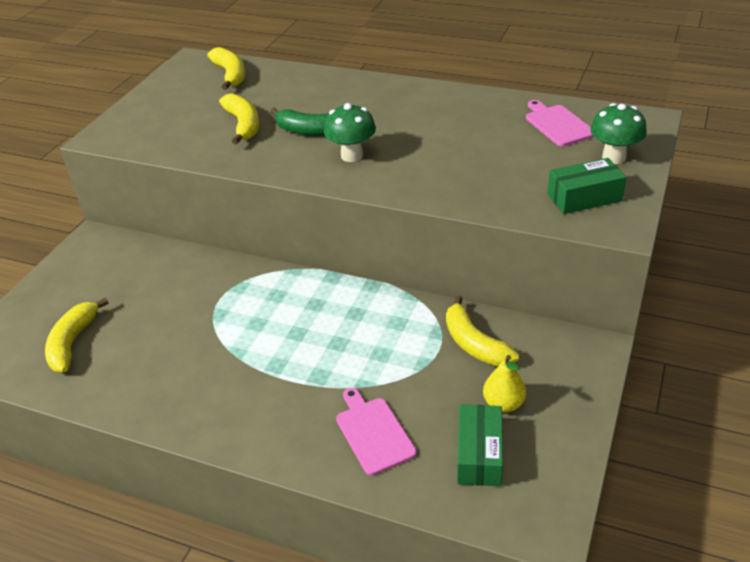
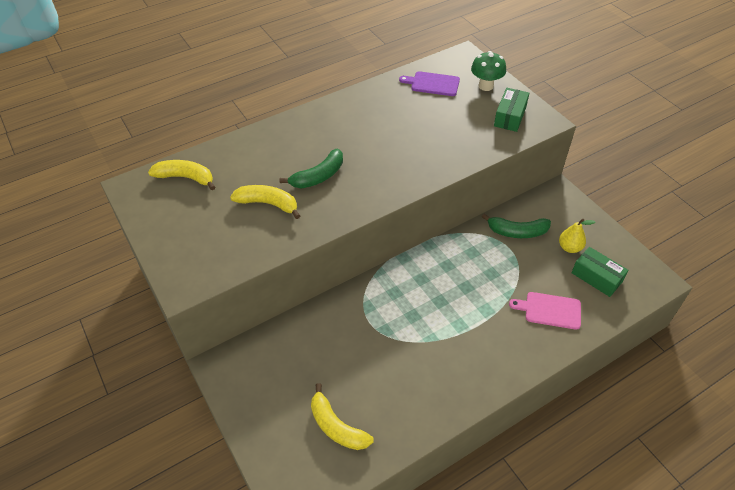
camera: 55 degrees left, 10 degrees up
green mushroom [324,103,376,162] -> none
yellow banana [446,295,519,366] -> green banana [482,213,551,238]
pink cutting board [526,100,594,146] -> purple cutting board [399,71,460,96]

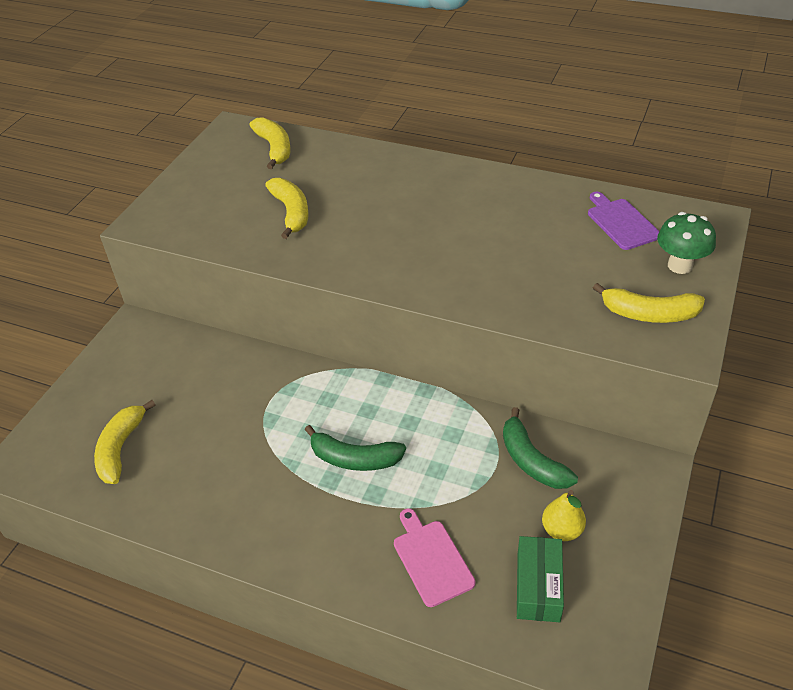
camera: 55 degrees right, 5 degrees down
green banana [279,149,343,188] -> green banana moved to [305,425,406,471]
green box [494,88,529,132] -> yellow banana [593,283,705,323]

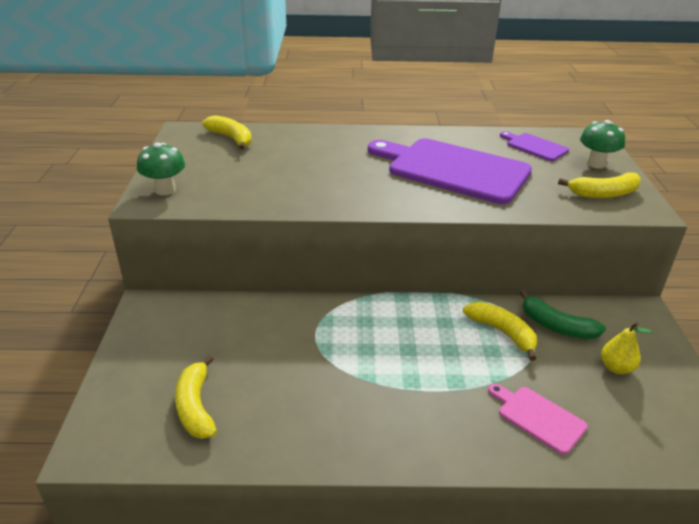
camera: 25 degrees left, 10 degrees down
yellow banana [265,178,309,239] -> yellow banana moved to [463,302,537,361]
green banana [305,425,406,471] -> none
green box [517,536,564,622] -> none
none -> green mushroom [137,143,185,196]
none -> purple cutting board [368,138,532,204]

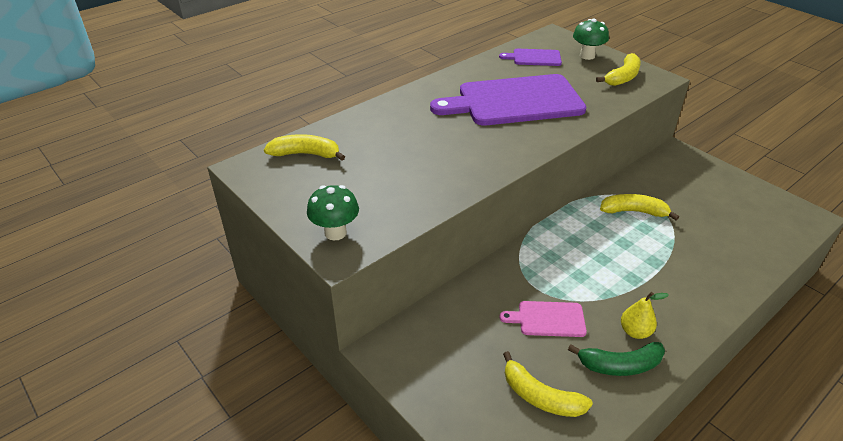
camera: 40 degrees left, 5 degrees up
pink cutting board [488,384,588,455] -> pink cutting board moved to [499,301,587,337]
green banana [520,290,606,339] -> green banana moved to [568,342,665,376]
yellow pear [601,322,653,374] -> yellow pear moved to [621,292,669,339]

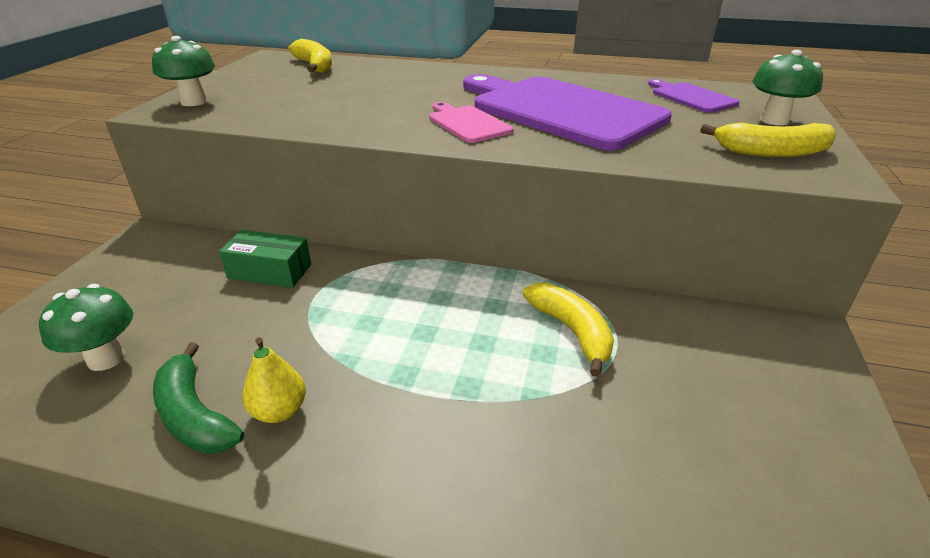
camera: 55 degrees right, 5 degrees down
pink cutting board [499,301,587,337] -> pink cutting board moved to [429,102,514,143]
yellow banana [503,351,593,417] -> green mushroom [39,284,133,371]
none -> green box [219,230,311,288]

